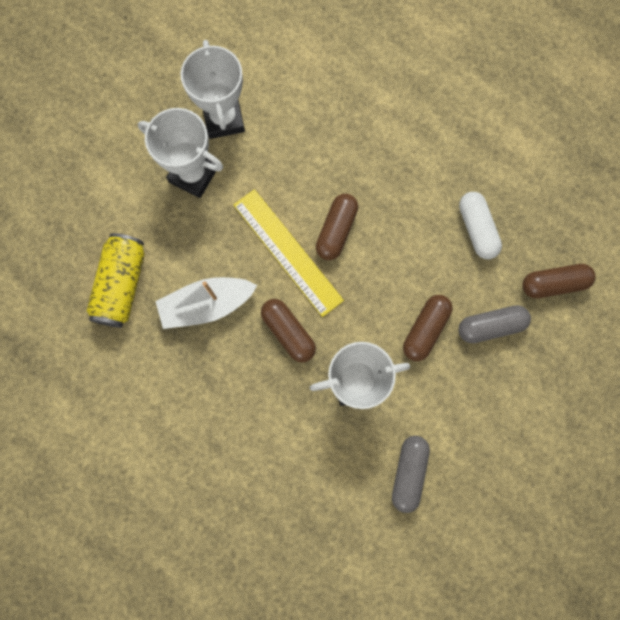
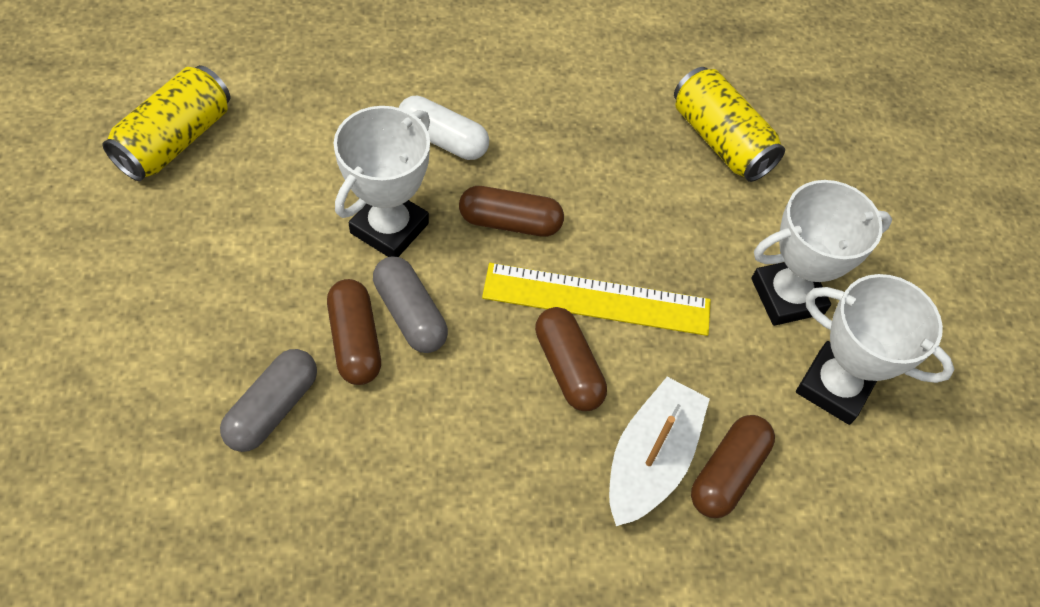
camera: 130 degrees right, 20 degrees down
white boat [155,277,257,329] -> white boat moved to [609,377,710,526]
grey capsule [392,436,430,513] -> grey capsule moved to [373,256,448,353]
white capsule [459,192,502,259] -> white capsule moved to [399,96,489,160]
brown capsule [522,264,595,298] -> brown capsule moved to [691,415,775,518]
none -> yellow can [102,65,230,181]

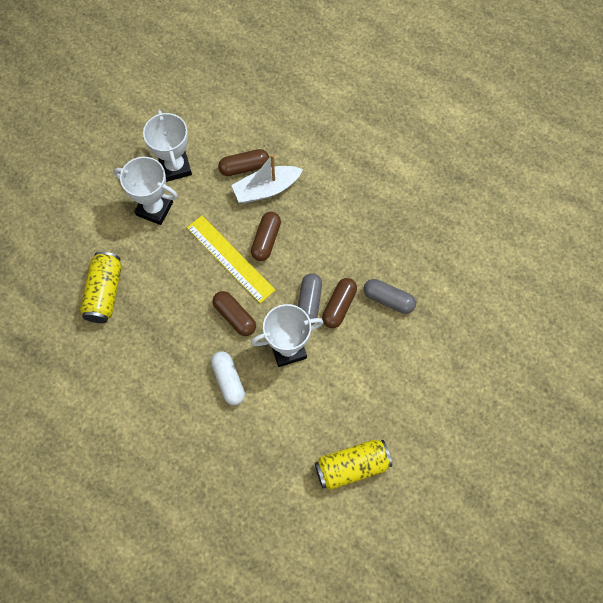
camera: 135 degrees left, 10 degrees up
grey capsule [220,349,317,452] -> grey capsule turned 45 degrees clockwise [364,279,416,314]

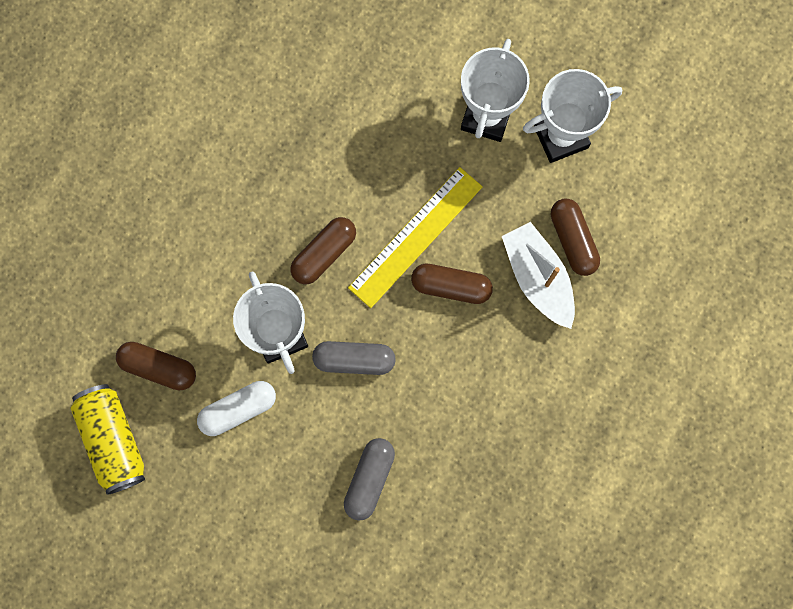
camera: 85 degrees right, 10 degrees up
yellow can [80,252,121,323] -> none
white capsule [211,351,245,405] -> white capsule moved to [197,381,276,436]
brown capsule [322,278,357,328] -> brown capsule moved to [116,342,196,390]

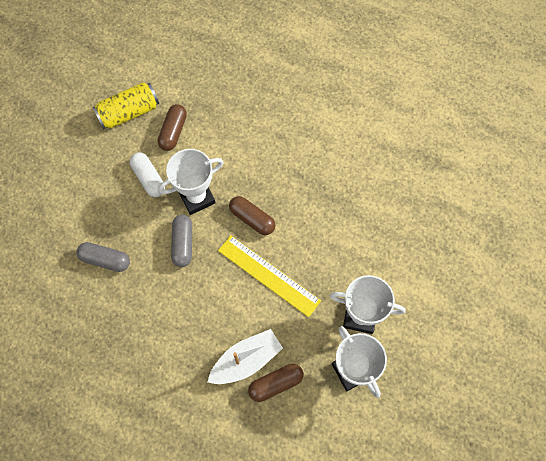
camera: 85 degrees right, 10 degrees down
brown capsule [411,264,493,304] -> none

